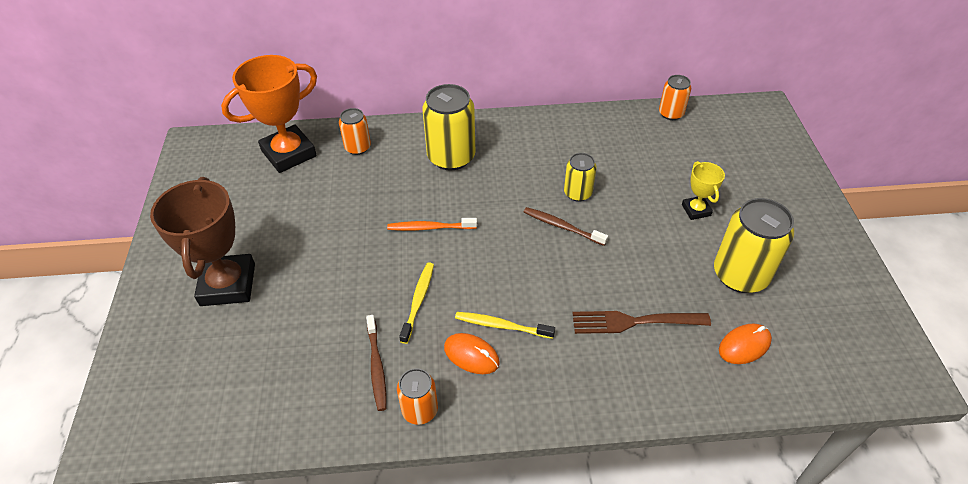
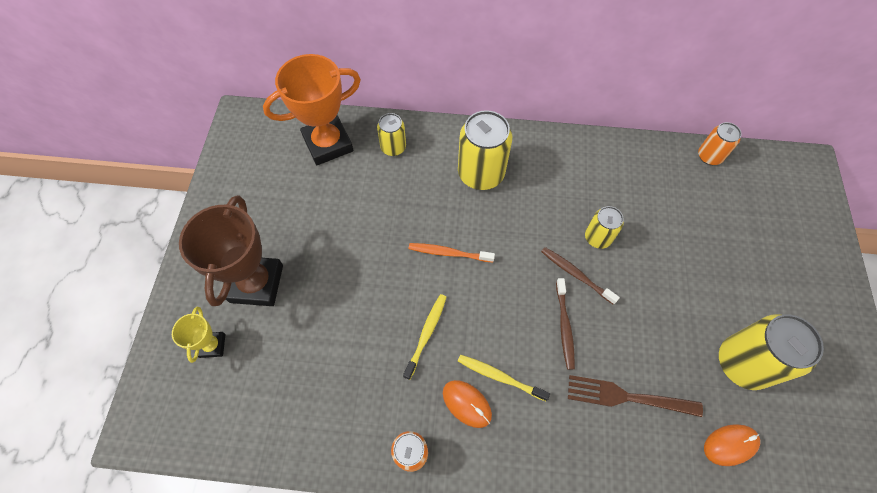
camera: 10 degrees right, 15 degrees up
orange can [339,108,371,155] -> yellow can [377,113,406,156]
brown toothbrush [366,315,387,411] -> brown toothbrush moved to [556,278,575,370]
yellow trophy [682,161,725,220] -> yellow trophy moved to [172,306,226,363]

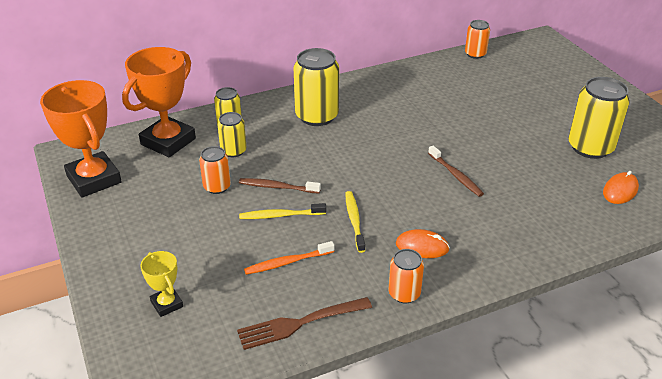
camera: 30 degrees left, 25 degrees down
brown trophy [179,195,283,306] -> none
orange toothbrush [409,243,495,262] -> orange toothbrush moved to [244,241,334,275]
yellow toothbrush [458,355,550,401] -> yellow toothbrush moved to [239,203,326,219]
brown toothbrush [541,247,620,305] -> brown toothbrush moved to [239,178,321,194]
brown fork [568,375,703,417] -> brown fork moved to [237,297,372,350]
yellow can [585,206,624,249] -> yellow can moved to [217,112,246,157]
none -> orange trophy [40,80,122,198]
none -> orange can [199,146,231,194]

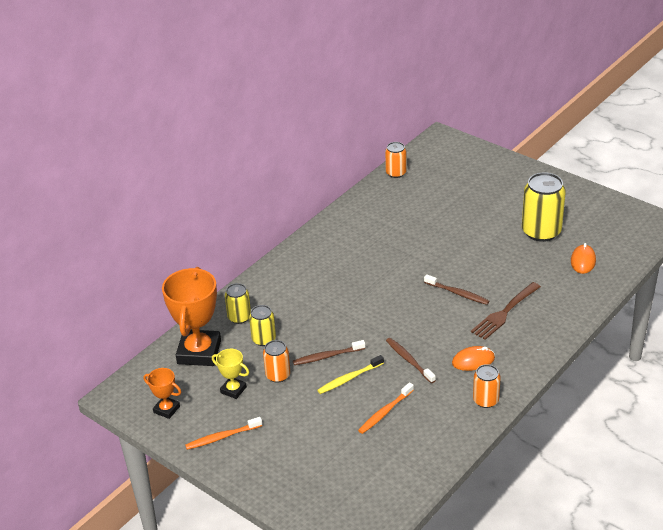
camera: 25 degrees left, 0 degrees up
orange trophy [40,80,122,198] -> orange trophy [144,368,181,419], size x0.49
yellow trophy [140,251,183,317] -> yellow trophy moved to [212,349,249,399]
brown fork [237,297,372,350] -> brown fork moved to [471,282,541,340]
yellow can [294,48,339,126] -> none
yellow toothbrush [345,191,365,253] -> brown toothbrush [386,338,436,383]
none -> orange toothbrush [185,417,262,450]

